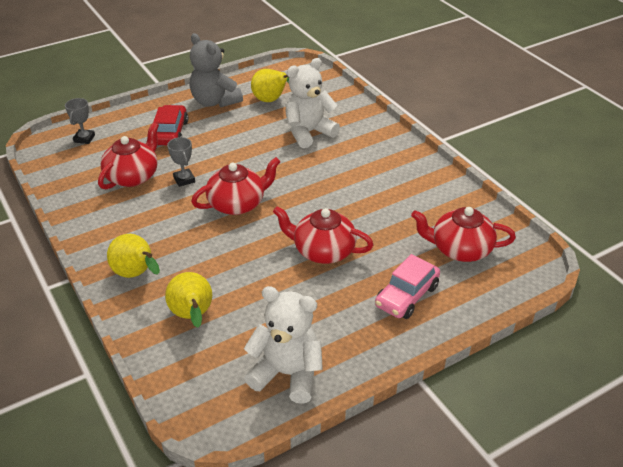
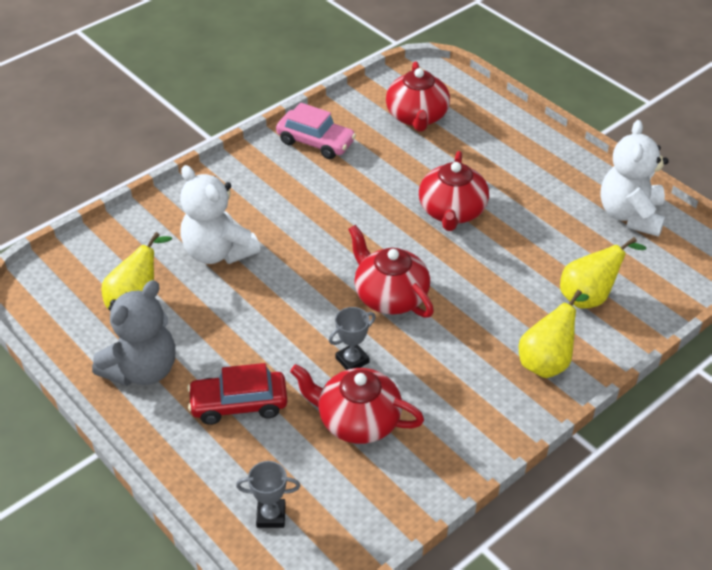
camera: 100 degrees left, 5 degrees up
pink car [375,254,440,319] -> pink car moved to [276,103,356,159]

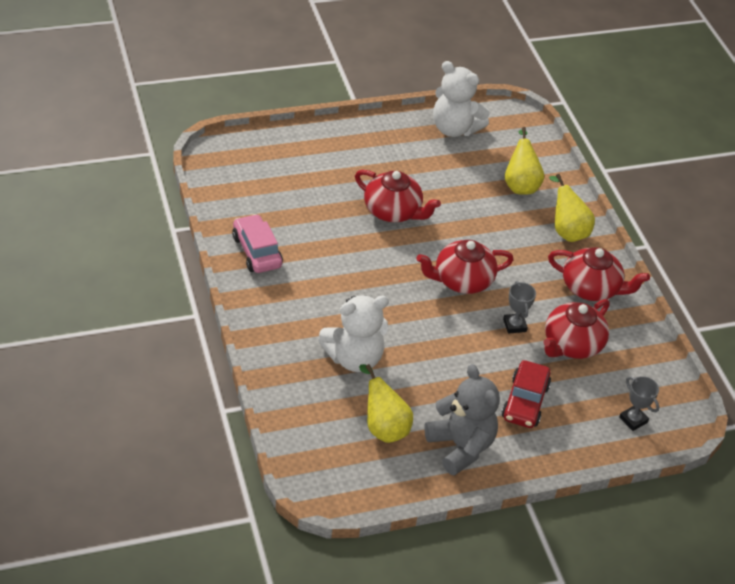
camera: 70 degrees left, 0 degrees up
grey trophy [236,461,300,528] -> grey trophy turned 60 degrees counterclockwise [619,376,659,431]
pink car [276,103,356,159] -> pink car turned 75 degrees counterclockwise [232,214,283,273]
red teapot [386,61,450,132] -> red teapot moved to [548,247,650,301]

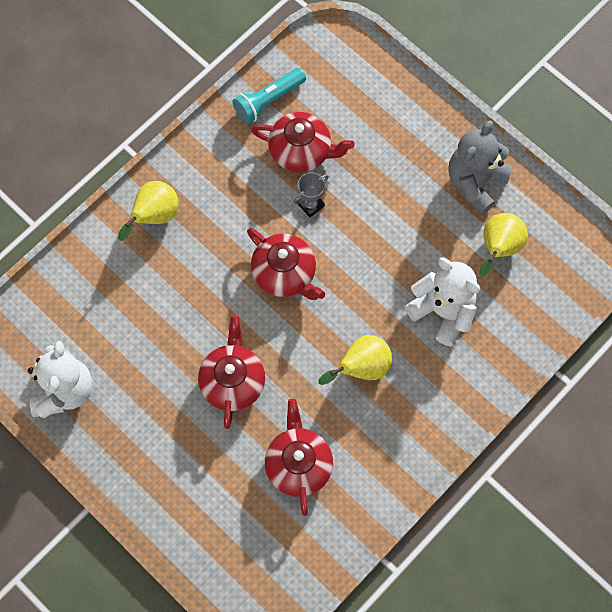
camera: 115 degrees left, 25 degrees up
pink car [232,214,283,273] -> none
red car [502,360,551,428] -> none
yellow pear [505,127,544,195] -> yellow pear moved to [318,335,392,385]
red teapot [548,247,650,301] -> red teapot moved to [265,399,333,516]
grey trophy [619,376,659,431] -> none
none -> turquoise flashlight [232,68,306,124]

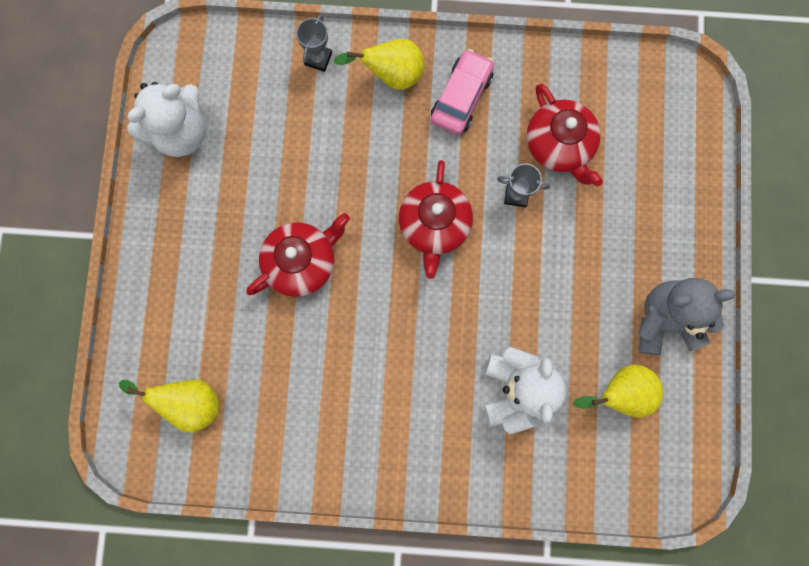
camera: 50 degrees right, 10 degrees up
turquoise flashlight [232,68,306,124] -> none
red teapot [265,399,333,516] -> none
yellow pear [318,335,392,385] -> yellow pear moved to [119,379,219,433]
none -> grey trophy [296,14,332,72]
none -> pink car [431,49,494,135]

